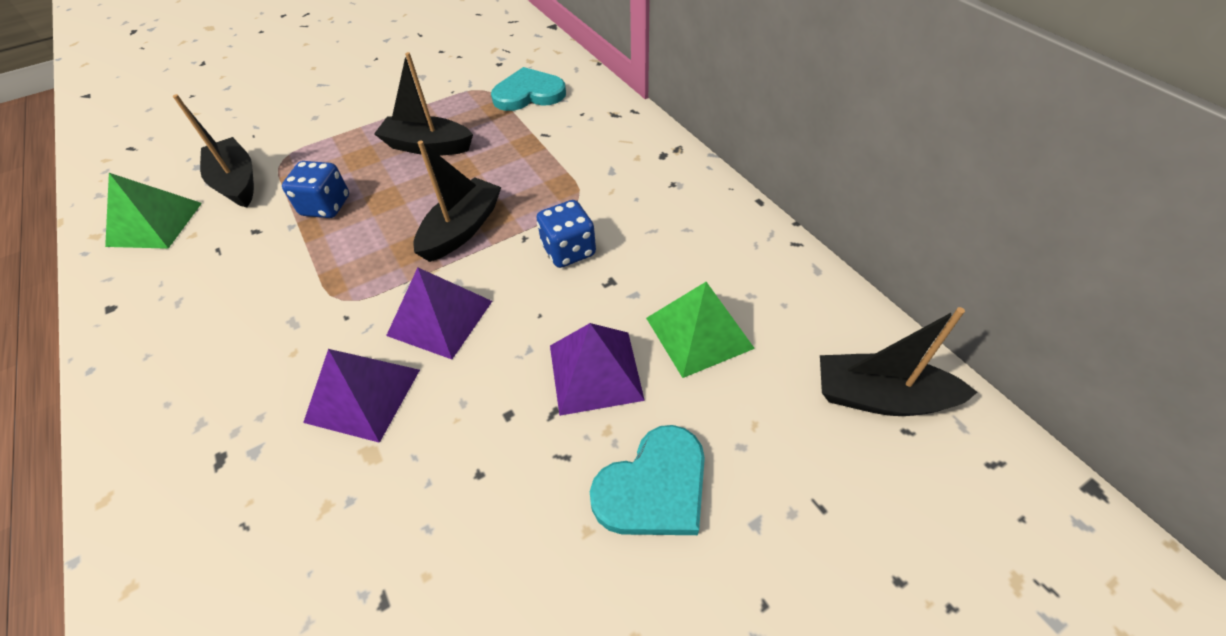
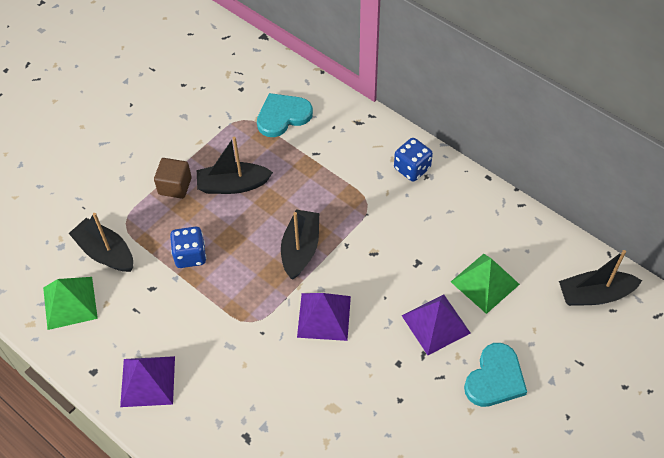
camera: 20 degrees left, 5 degrees up
purple pyramid [303,349,420,443] -> purple pyramid moved to [120,356,175,407]
blue dice [537,200,596,268] -> blue dice moved to [394,138,433,182]
none -> brown cube [154,158,192,199]

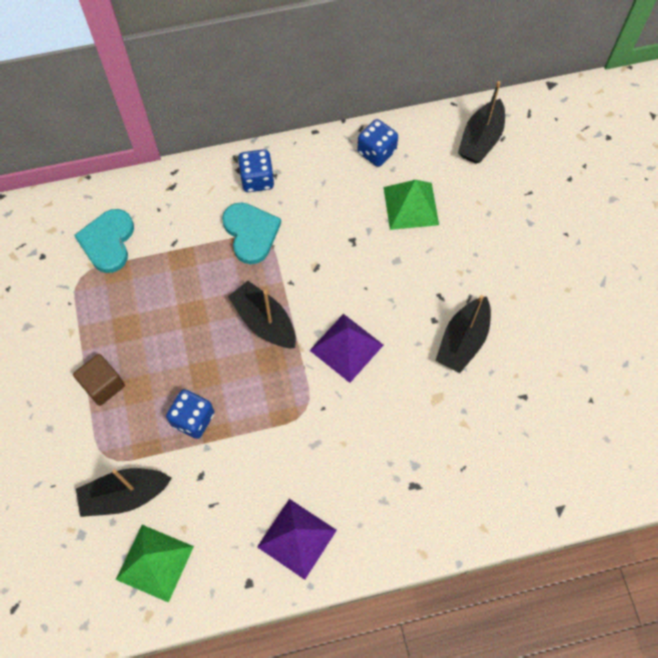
camera: 55 degrees left, 10 degrees up
black boat [197,136,273,194] -> black boat moved to [435,295,491,373]
purple pyramid [402,294,471,355] -> none
turquoise heart [464,343,527,407] -> turquoise heart moved to [222,202,281,264]
none -> blue dice [357,119,398,167]

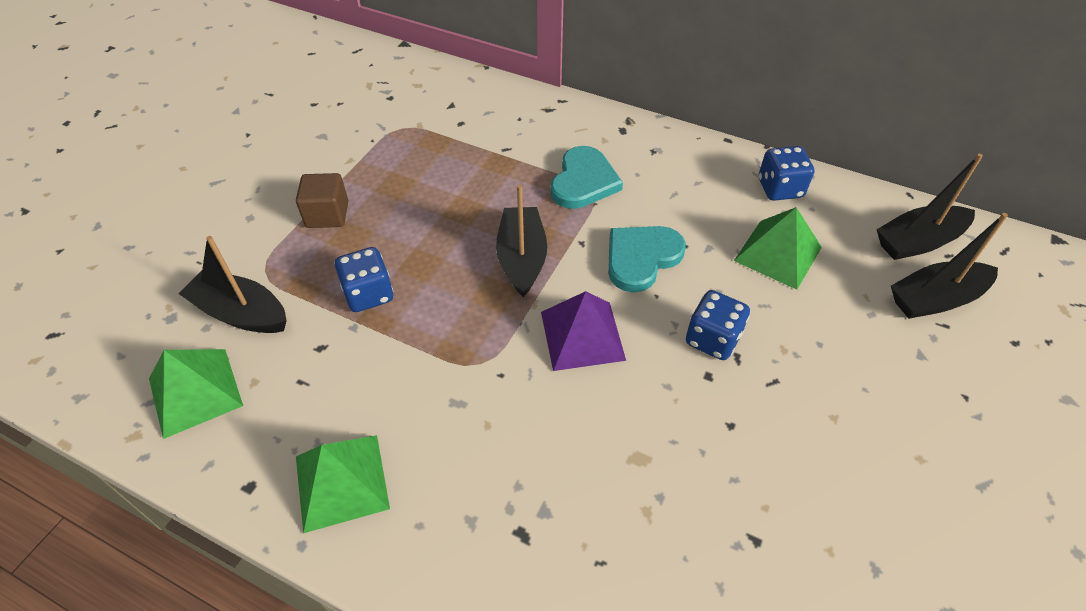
camera: 40 degrees right, 15 degrees down
turquoise heart [74,209,134,273] -> turquoise heart moved to [608,226,686,293]
blue dice [238,149,274,192] -> blue dice moved to [686,290,750,360]
purple pyramid [257,499,337,580] -> green pyramid [296,435,390,533]
black boat [435,295,491,373] -> black boat moved to [891,213,1008,319]

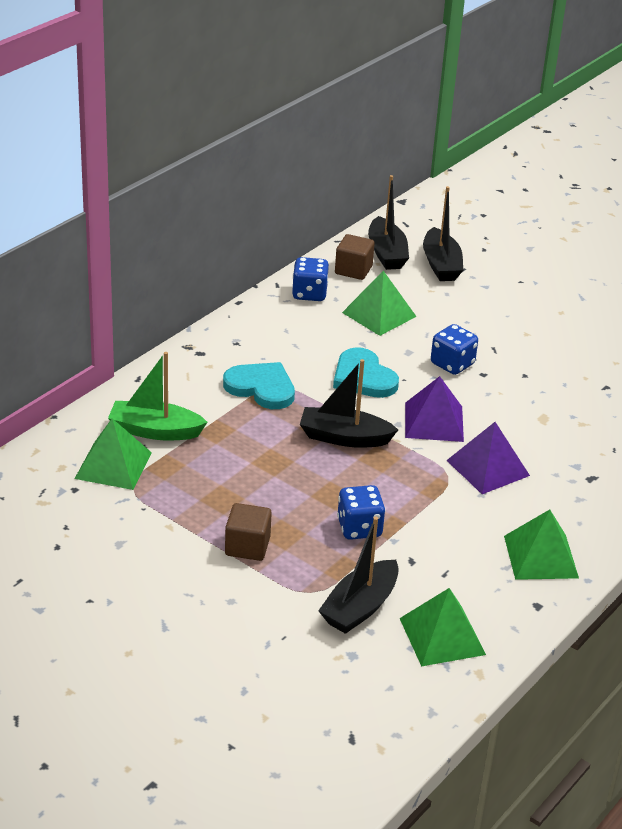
camera: 80 degrees left, 15 degrees down
none -> green pyramid [74,418,152,490]
none -> green boat [108,352,208,440]
none -> brown cube [335,234,375,280]
none -> purple pyramid [446,422,530,494]

